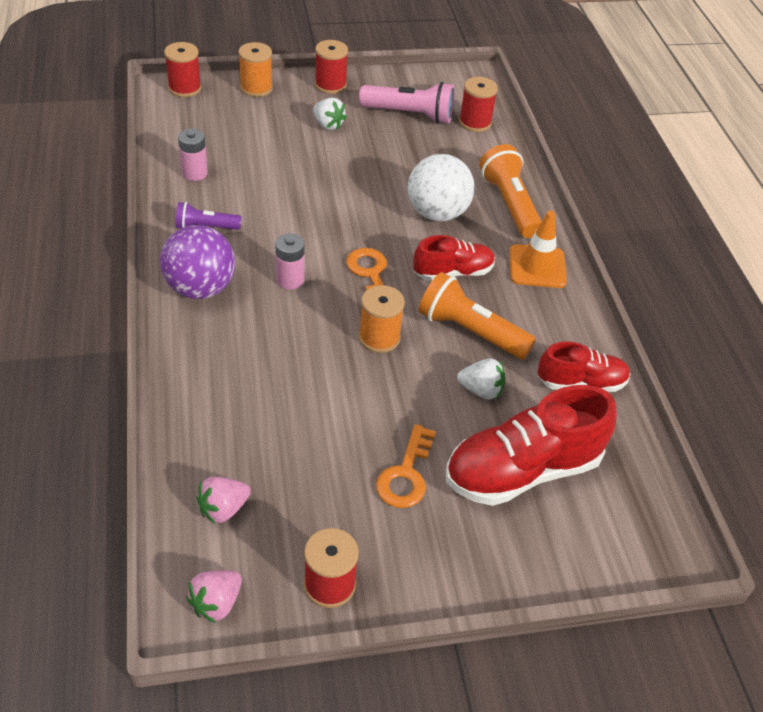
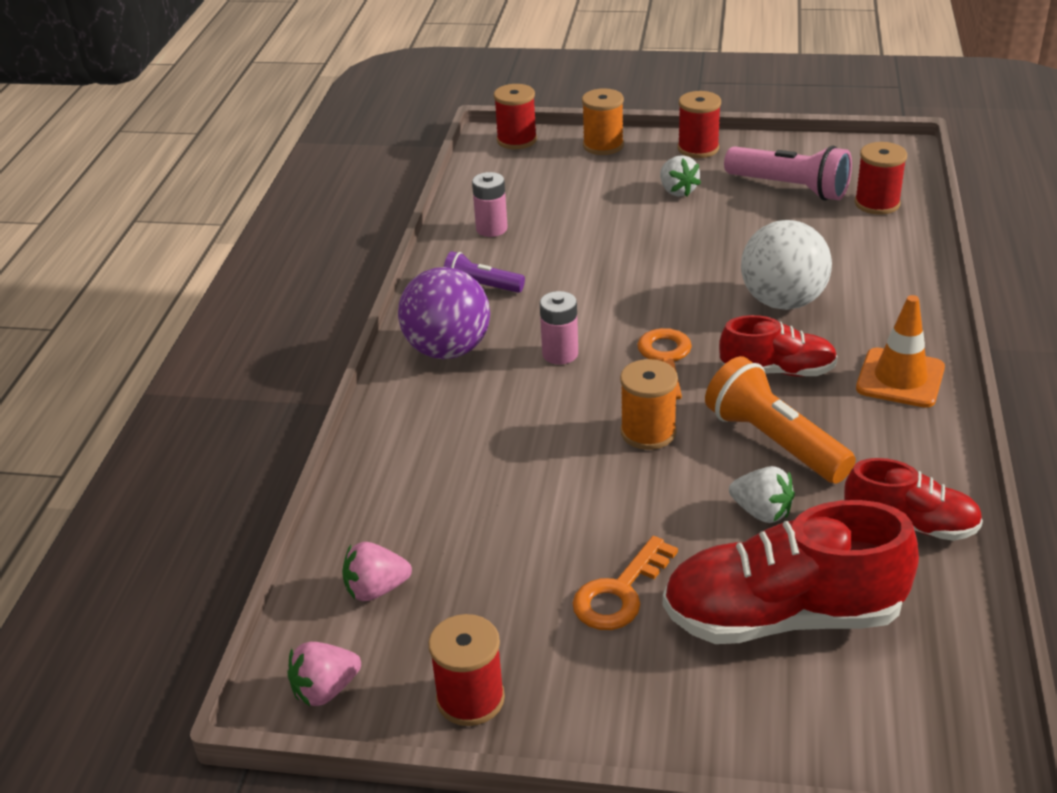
camera: 25 degrees right, 10 degrees down
orange flashlight [480,144,542,238] -> none

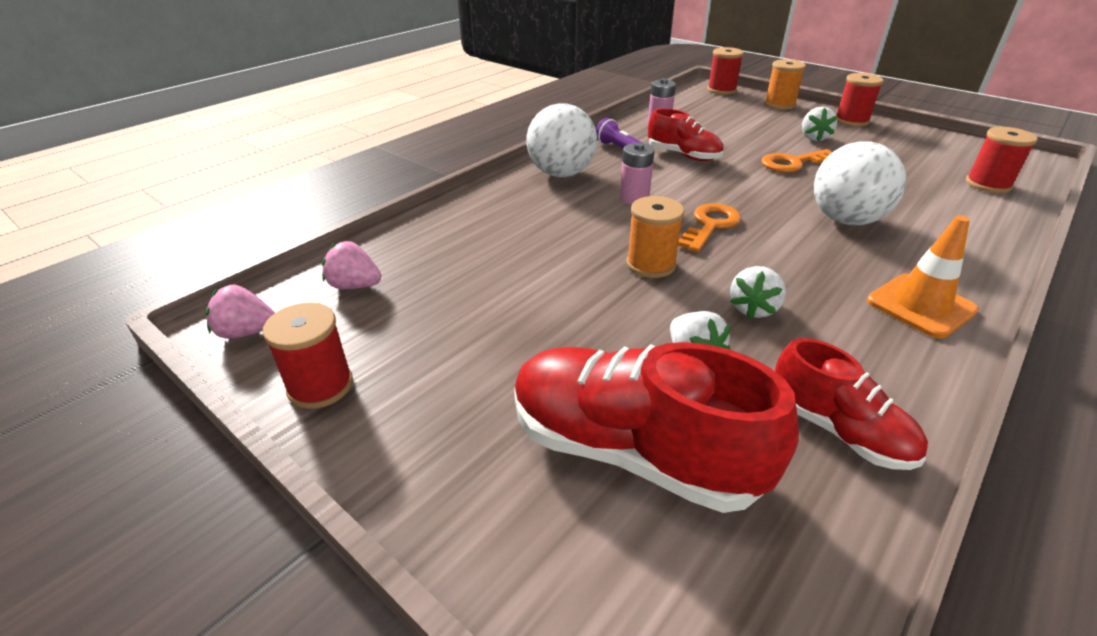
camera: 30 degrees right, 0 degrees up
purple ball [398,267,490,359] -> white ball [526,103,597,177]
orange key [572,536,678,630] -> orange key moved to [761,149,832,172]
orange flashlight [705,356,856,483] -> white strawberry [730,266,786,319]
red shoe [719,315,838,377] -> red shoe moved to [648,108,724,161]
pink flashlight [724,146,852,201] -> none

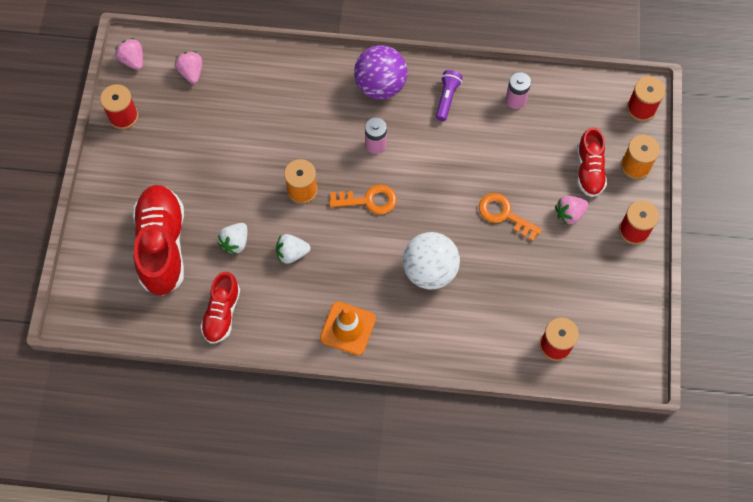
camera: 55 degrees right, 30 degrees up
white ball [526,103,597,177] -> purple ball [354,45,408,100]
red shoe [648,108,724,161] -> red shoe moved to [577,127,607,197]
white strawberry [802,107,837,141] -> pink strawberry [555,196,588,225]

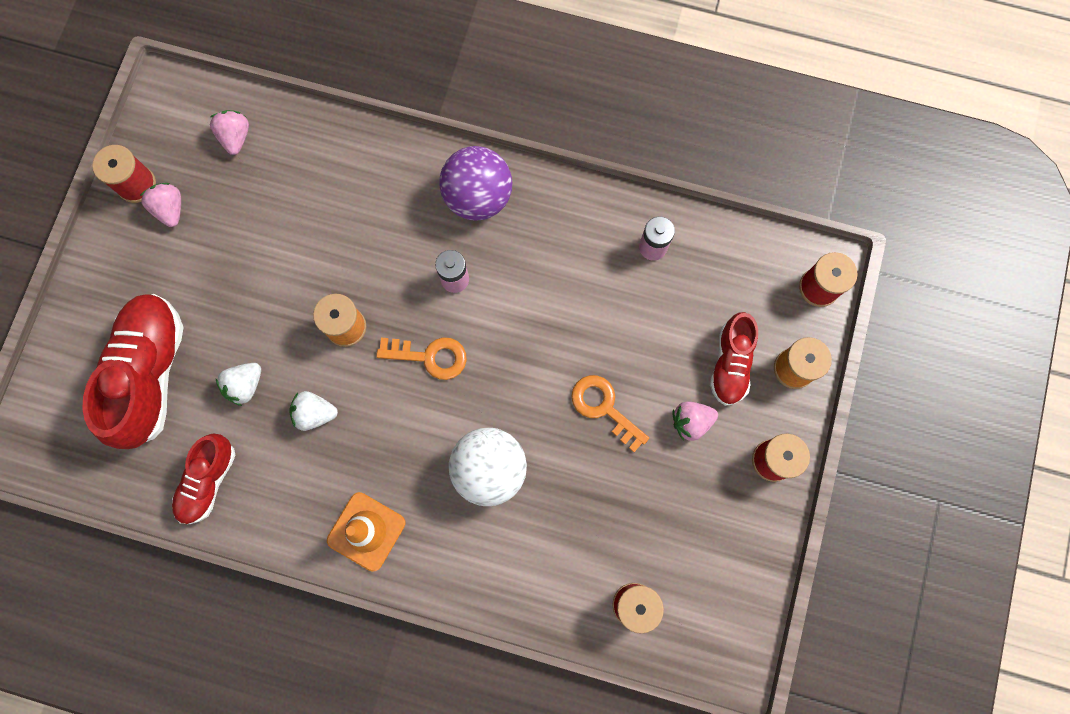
camera: 10 degrees right, 10 degrees up
pink strawberry [115,38,143,70] -> pink strawberry moved to [140,183,181,227]
purple flashlight [436,70,463,121] -> none

